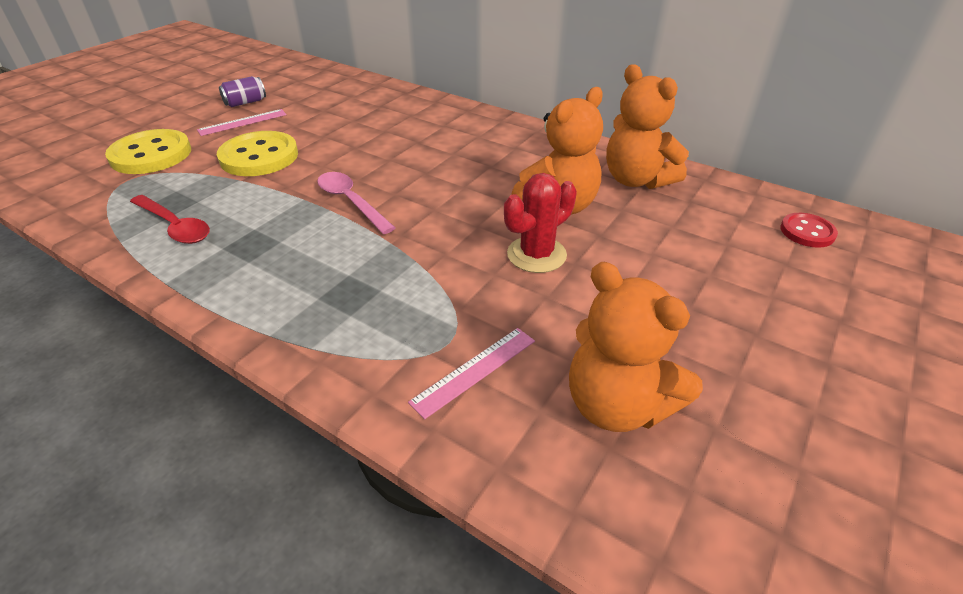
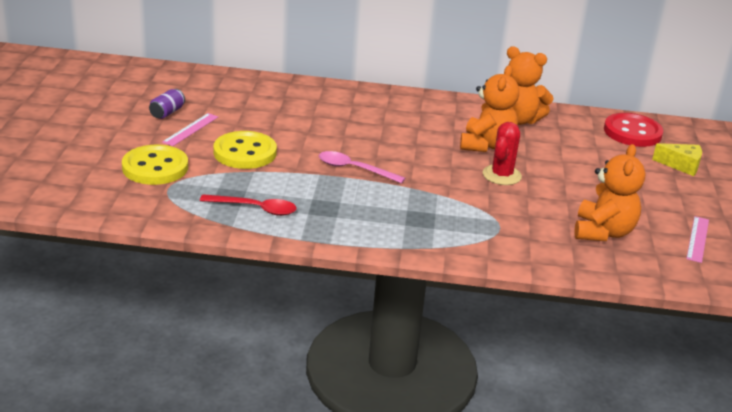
camera: 30 degrees left, 10 degrees down
pink ruler [408,328,535,419] -> pink ruler moved to [686,216,709,263]
orange teddy bear [569,262,703,432] -> orange teddy bear turned 90 degrees counterclockwise [574,144,645,241]
red button [780,213,838,248] -> red button [604,113,663,147], size x1.80
none -> yellow cheese [652,143,702,176]

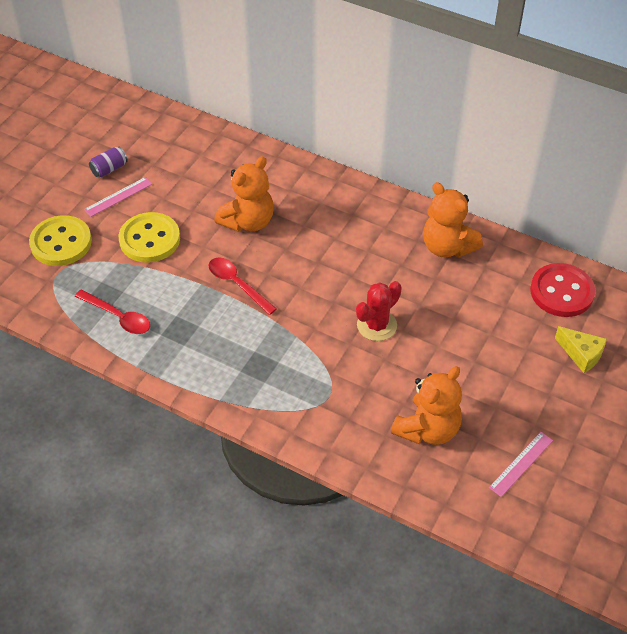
camera: 25 degrees right, 20 degrees up
pink spoon [319,151,405,184] -> red spoon [208,258,277,315]
orange teddy bear [460,65,519,152] -> orange teddy bear moved to [214,156,274,232]

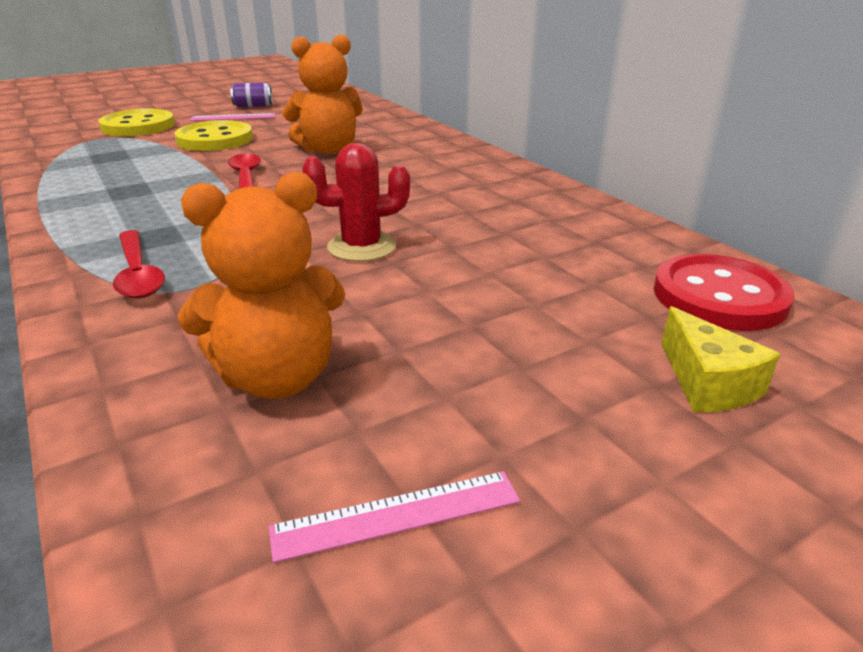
camera: 30 degrees right, 20 degrees down
red spoon [75,289,150,334] -> red spoon moved to [113,230,165,298]
orange teddy bear [423,182,483,257] -> none

